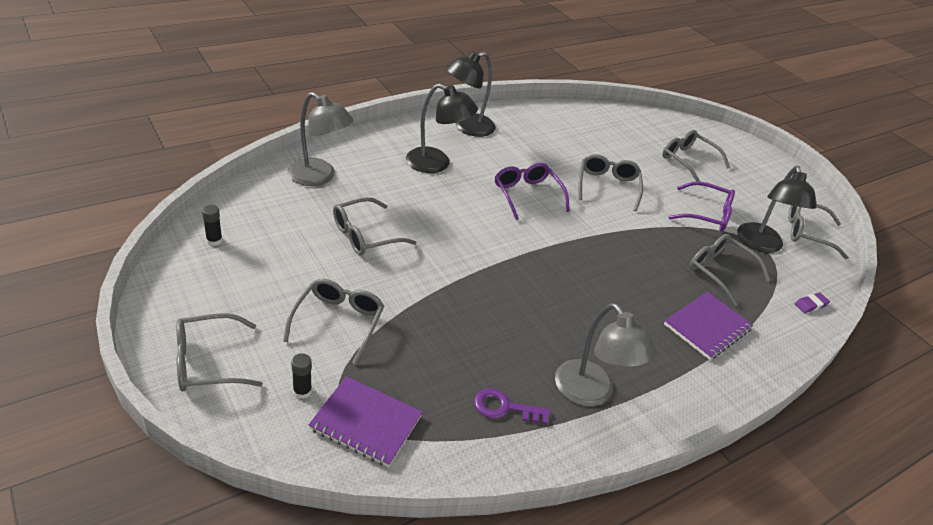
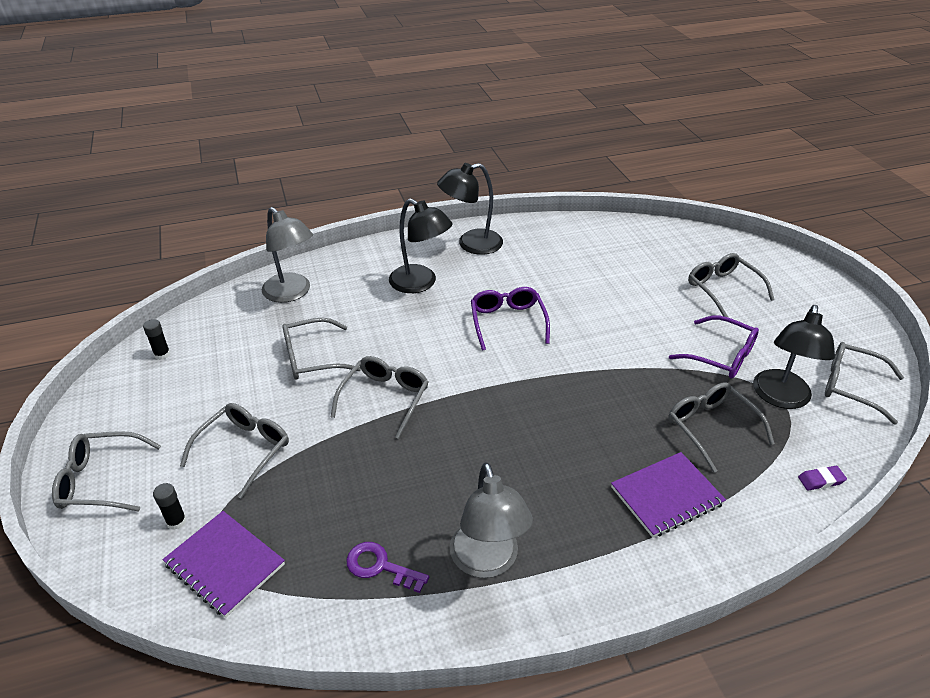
camera: 20 degrees right, 0 degrees up
grey glasses [579,154,643,211] -> grey glasses moved to [331,356,428,439]

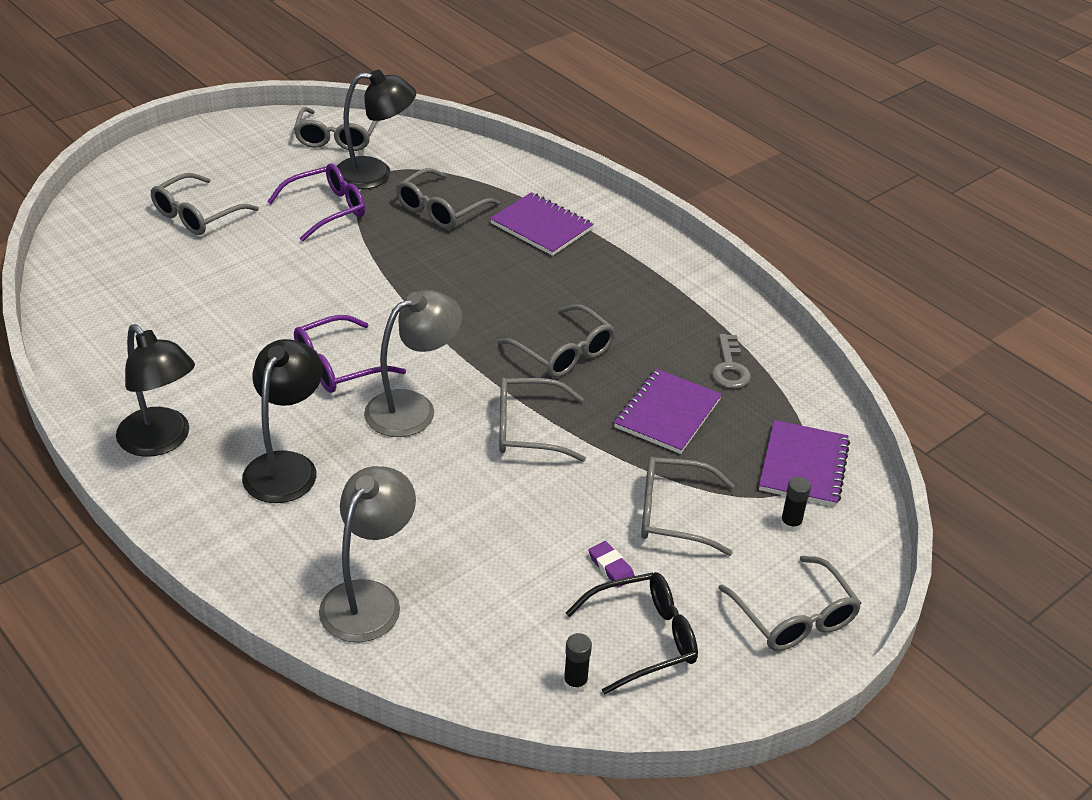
camera: 115 degrees left, 0 degrees up
grey glasses [282,318,361,380] -> grey glasses moved to [498,304,615,378]
purple key [346,542,429,593] -> grey key [712,334,751,389]
grey lamp [450,462,533,578] -> grey lamp moved to [364,290,463,437]
purple glasses [669,316,759,378] -> purple glasses turned 45 degrees clockwise [267,163,365,241]
purple eraser [798,466,847,490] -> purple eraser moved to [588,541,635,587]
none -> black glasses [566,572,698,695]
none -> purple notebook [614,369,722,454]

